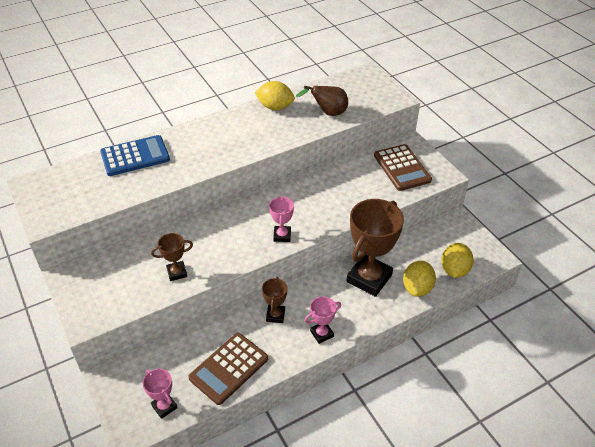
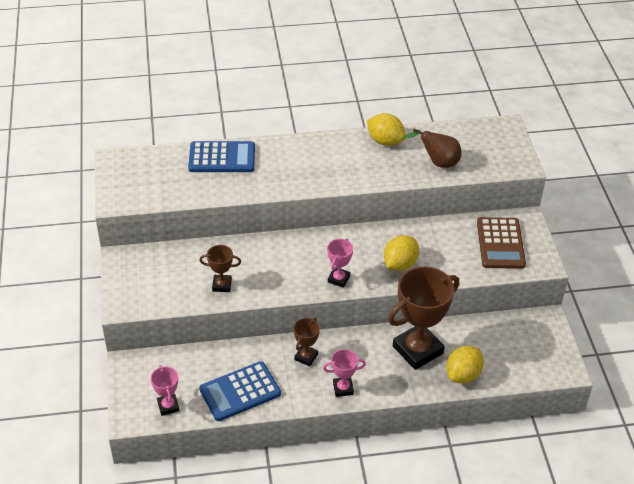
camera: 20 degrees right, 0 degrees up
brown calculator [188,333,268,405] -> blue calculator [199,361,281,421]
yellow lemon [441,243,474,278] -> yellow lemon moved to [384,235,419,271]

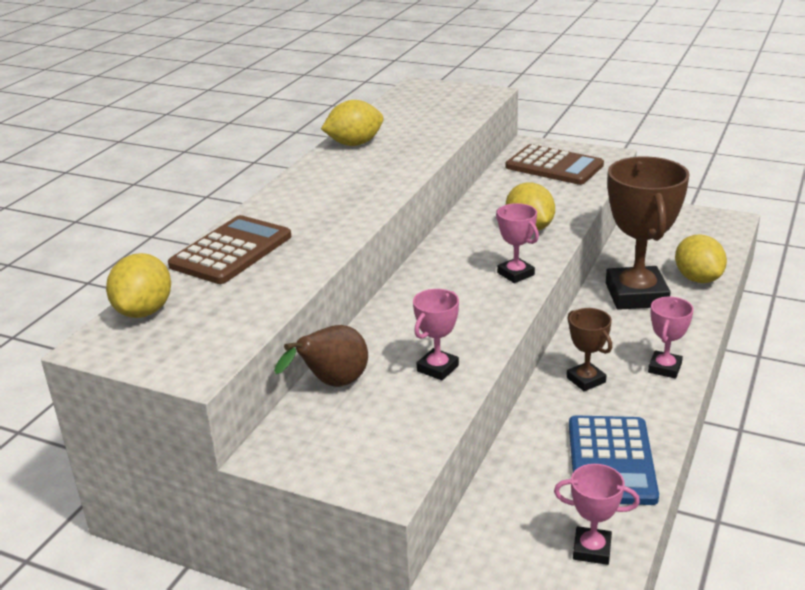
camera: 55 degrees left, 15 degrees down
blue calculator [188,141,255,172] -> brown calculator [168,215,291,284]
brown trophy [199,245,241,292] -> pink trophy [413,289,459,380]
brown pear [403,128,462,168] -> brown pear moved to [274,325,368,387]
none -> yellow lemon [106,253,171,318]

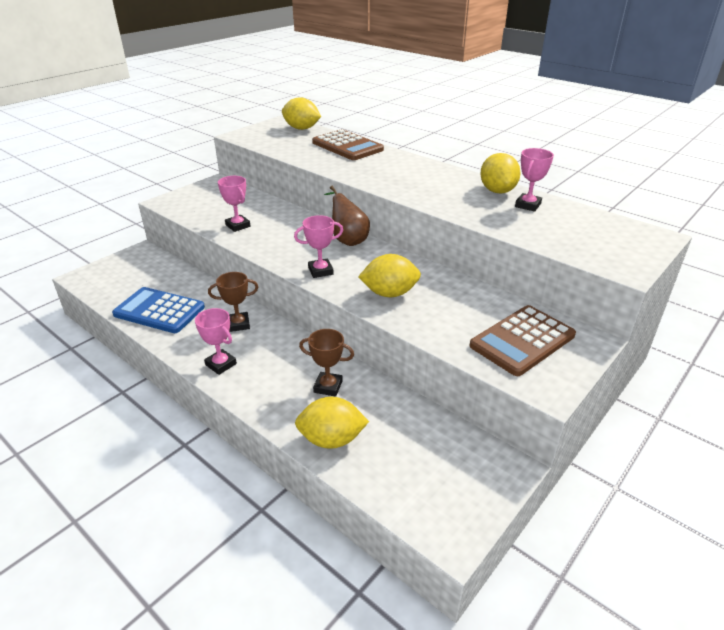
camera: 105 degrees right, 5 degrees up
brown pear [274,325,368,387] -> brown pear moved to [324,186,370,246]
pink trophy [554,464,640,565] -> pink trophy moved to [515,148,554,212]
brown trophy [606,156,690,310] -> brown trophy [299,329,354,397], size x0.48

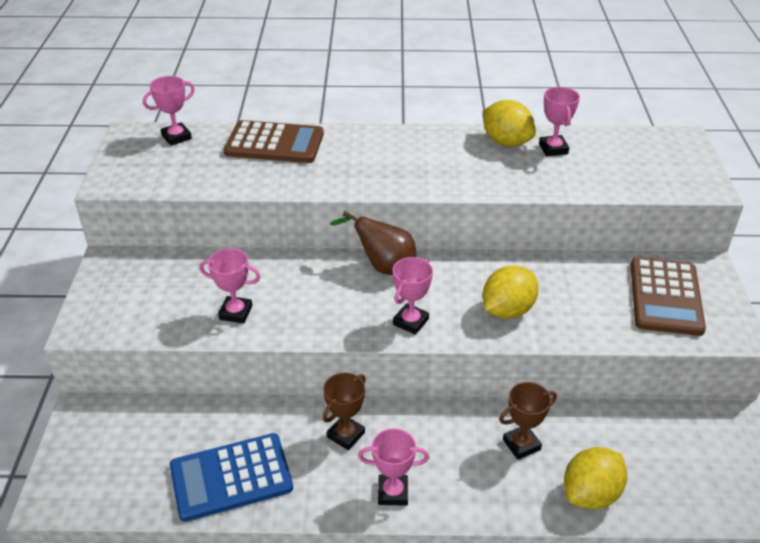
camera: 40 degrees left, 5 degrees up
yellow lemon [282,97,321,130] -> pink trophy [143,76,195,146]

